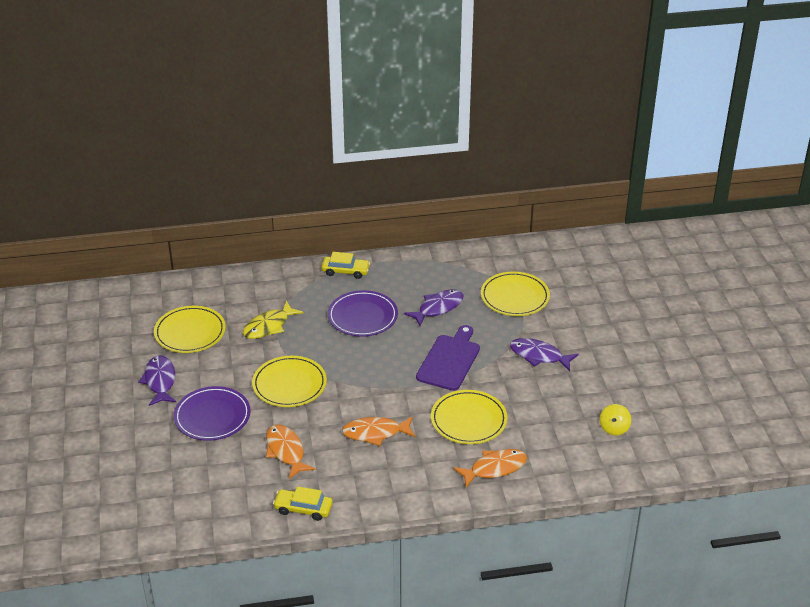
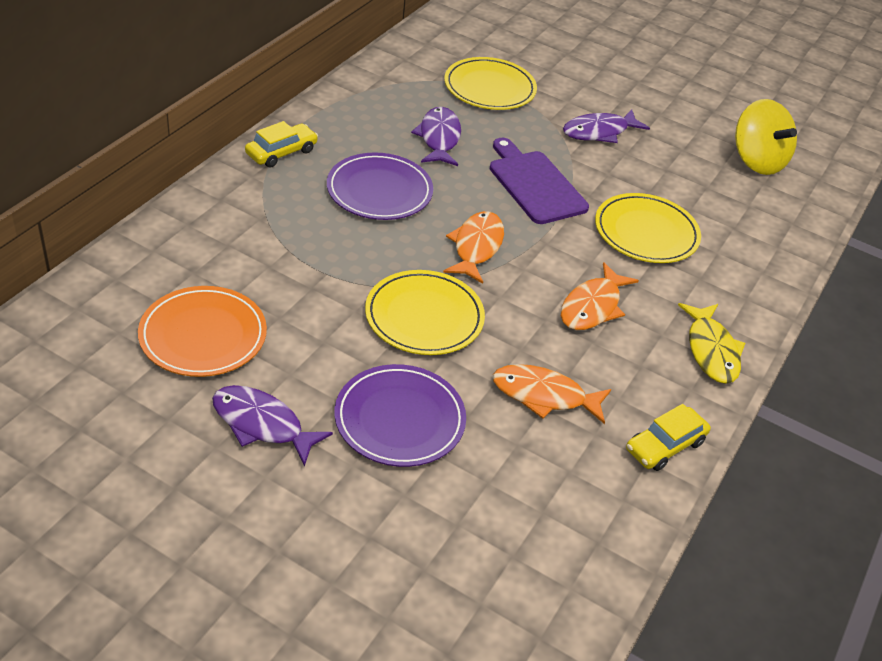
camera: 55 degrees left, 5 degrees up
yellow plate [154,306,226,353] -> orange plate [138,286,267,377]
yellow fish [243,301,303,339] -> yellow fish moved to [678,303,745,384]
orange fish [453,449,527,488] -> orange fish moved to [443,211,504,284]
yellow spinning top [600,404,631,436] -> yellow spinning top [735,99,797,175], size x1.88

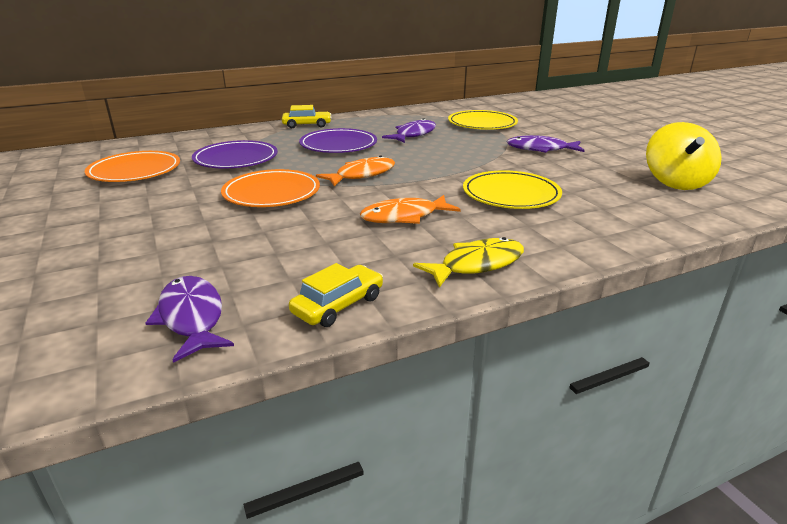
camera: 40 degrees right, 15 degrees down
purple fish [212,385,333,467] -> purple fish moved to [146,276,234,363]
purple plate [334,364,466,467] -> purple plate moved to [192,140,278,169]
yellow plate [365,270,485,355] -> orange plate [221,169,320,207]
purple cutting board [490,138,589,224] -> none
orange fish [493,364,611,424] -> none
yellow car [626,404,711,471] -> yellow car turned 135 degrees clockwise [289,263,383,327]
yellow fish [678,303,745,384] -> yellow fish turned 150 degrees counterclockwise [413,237,524,288]

